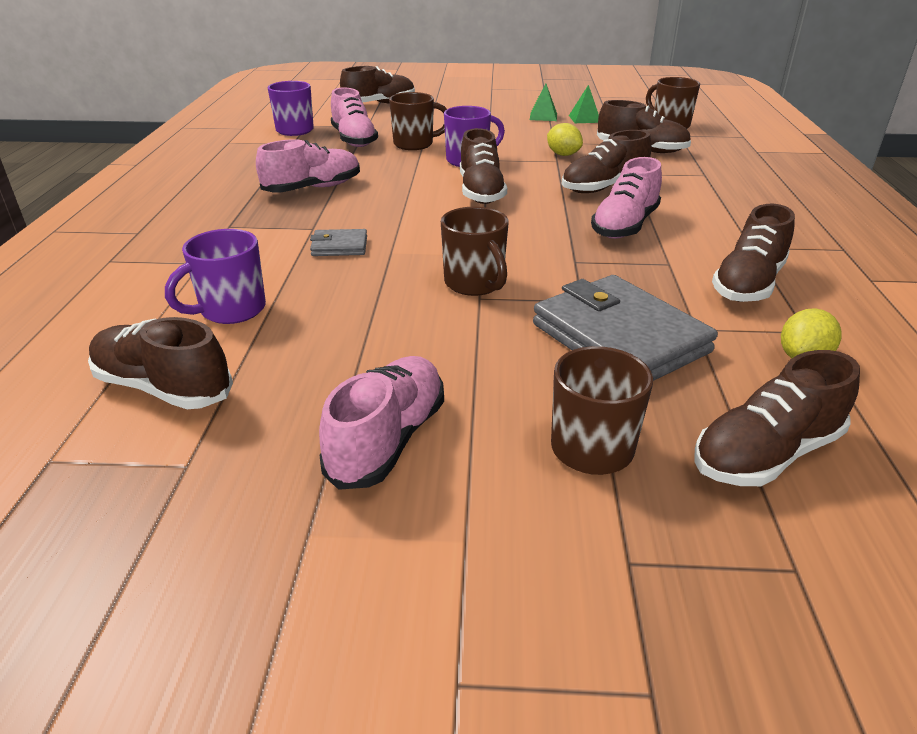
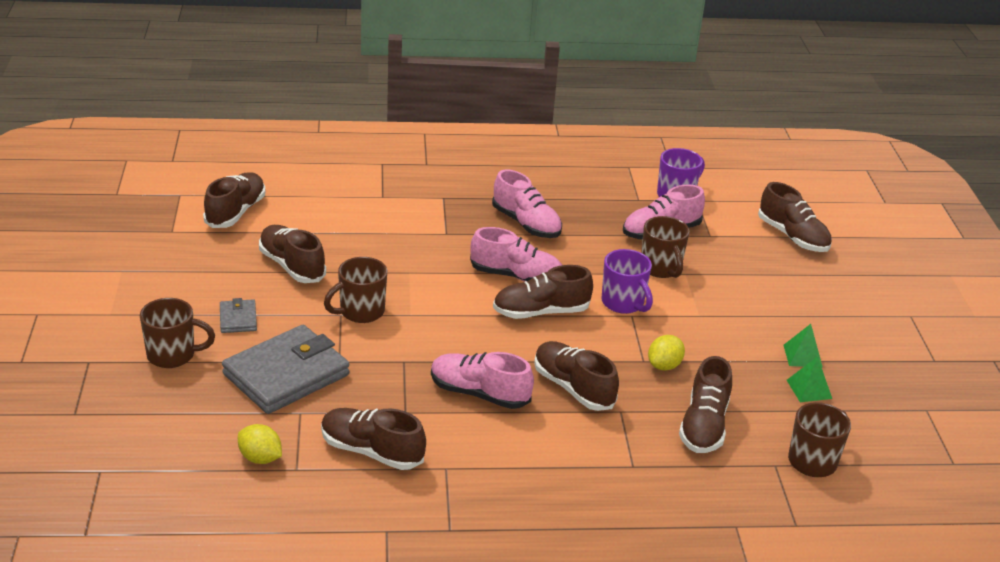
camera: 80 degrees right, 0 degrees up
purple mug [165,229,266,324] -> none
grey wallet [310,229,367,256] -> grey wallet moved to [220,298,257,333]
pink shoe [319,356,444,490] -> pink shoe moved to [470,227,562,282]
brown shoe [694,350,860,486] -> brown shoe moved to [259,225,326,283]

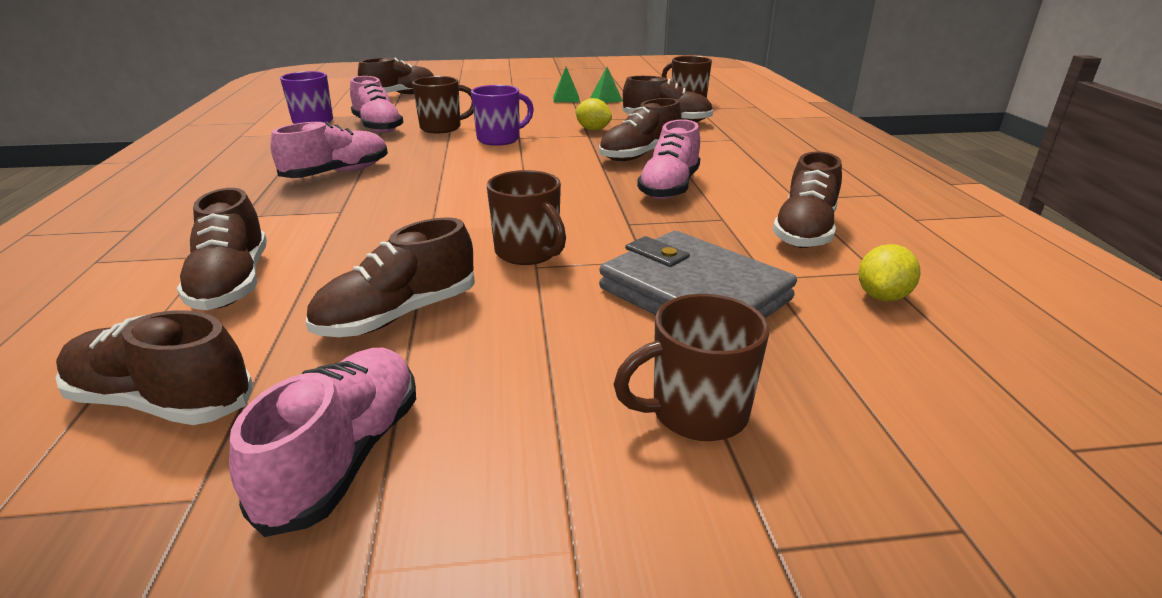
camera: 90 degrees left, 5 degrees down
brown mug [140,298,215,368] -> brown mug turned 105 degrees counterclockwise [613,294,769,441]
grey wallet [220,298,257,333] -> none
pink shoe [470,227,562,282] -> pink shoe moved to [229,348,416,537]
brown shoe [493,265,593,319] -> brown shoe moved to [177,188,267,310]

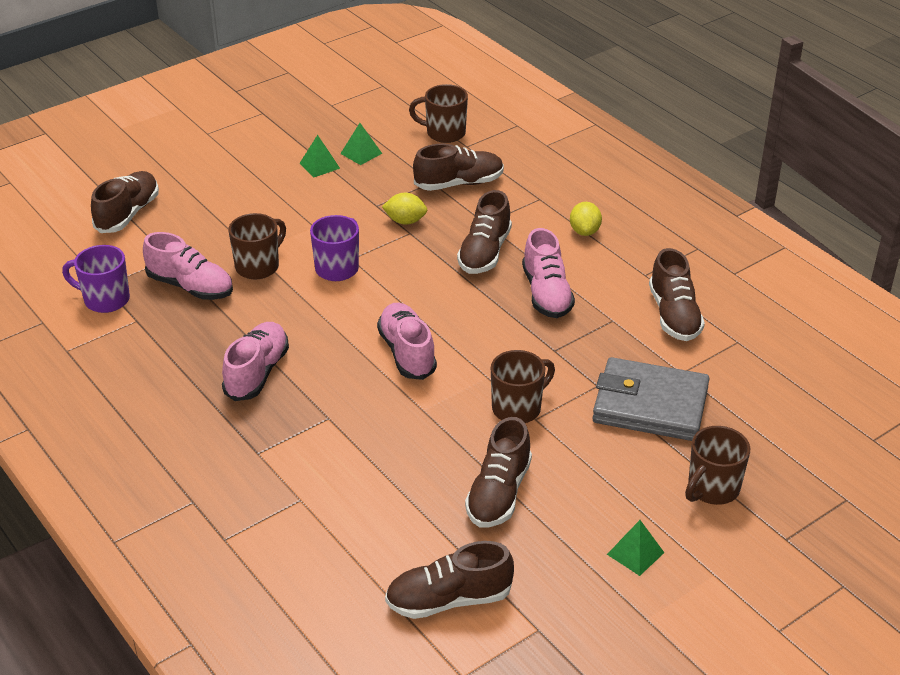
camera: 30 degrees left, 10 degrees up
brown shoe [177,188,267,310] -> none
pink shoe [229,348,416,537] -> pink shoe moved to [377,303,437,380]
brown mug [487,170,566,265] -> brown mug turned 60 degrees counterclockwise [491,350,555,423]
yellow lemon [858,244,920,302] -> yellow lemon moved to [570,202,602,236]
none -> green pyramid [607,520,664,576]

